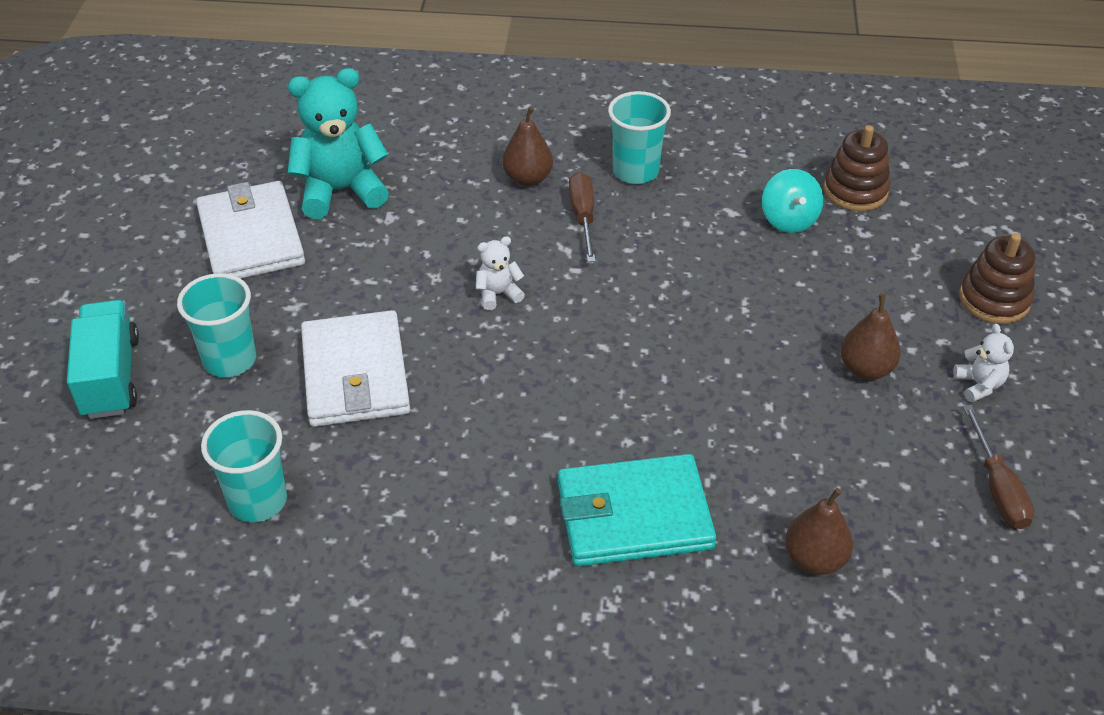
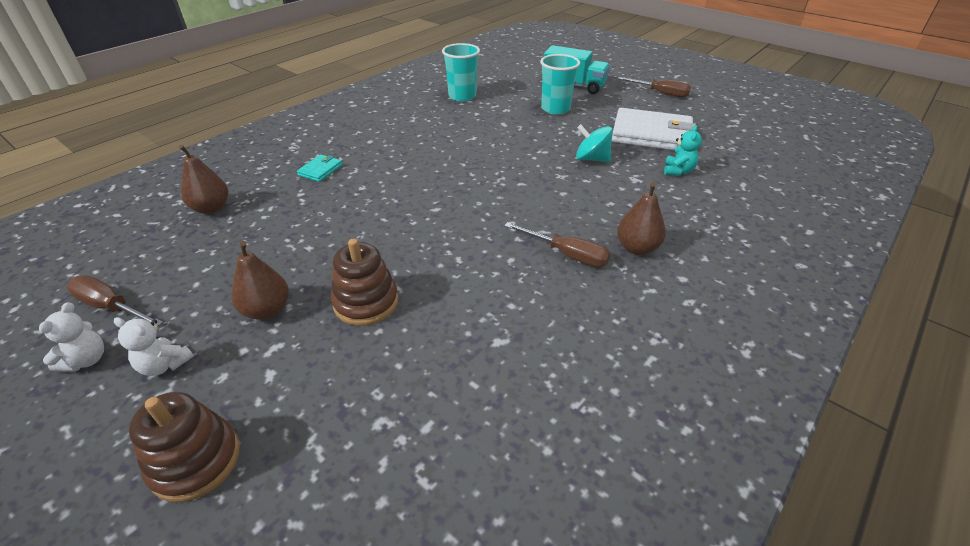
camera: 125 degrees right, 5 degrees down
turquoise teddy bear [288,68,389,219] -> turquoise teddy bear [664,125,702,175], size x0.47
white wallet [301,310,410,427] -> none
white teddy bear [476,236,525,310] -> white teddy bear moved to [39,302,104,371]
turquoise wallet [558,454,716,567] -> turquoise wallet [297,154,343,182], size x0.44
turquoise cup [608,91,671,184] -> none
turquoise spinning top [762,169,823,233] -> turquoise spinning top moved to [576,124,613,162]
brown stacking toy [824,125,891,211] -> brown stacking toy moved to [331,239,398,326]
none -> brown screwdriver [617,77,691,97]

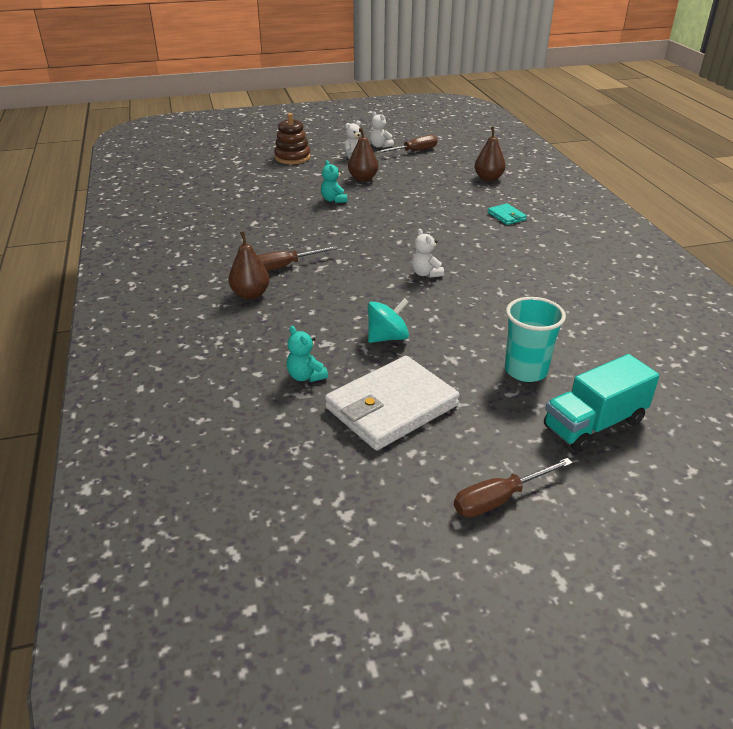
camera: 125 degrees right, 5 degrees down
brown stacking toy [331,239,398,326] -> turquoise teddy bear [321,160,348,203]
turquoise cup [442,43,480,102] -> none
none -> white teddy bear [411,229,444,278]

